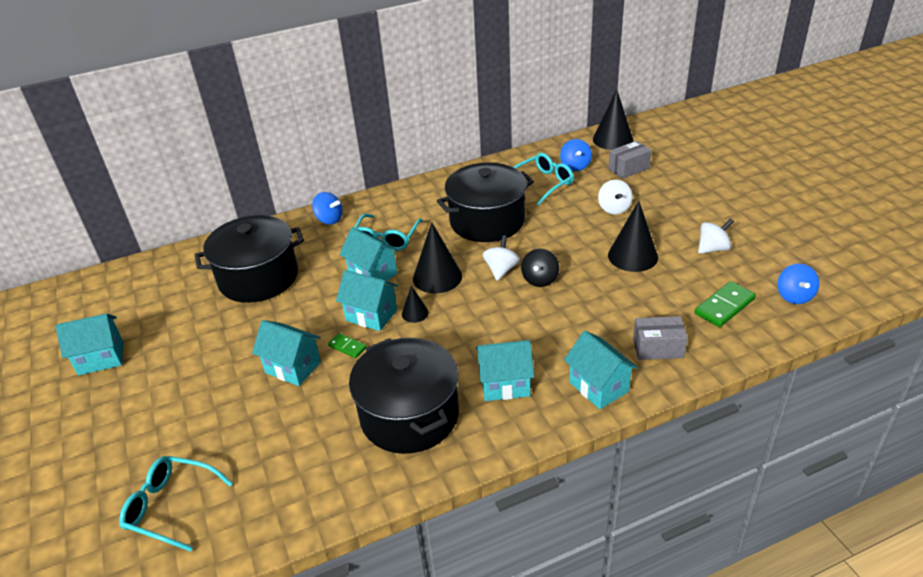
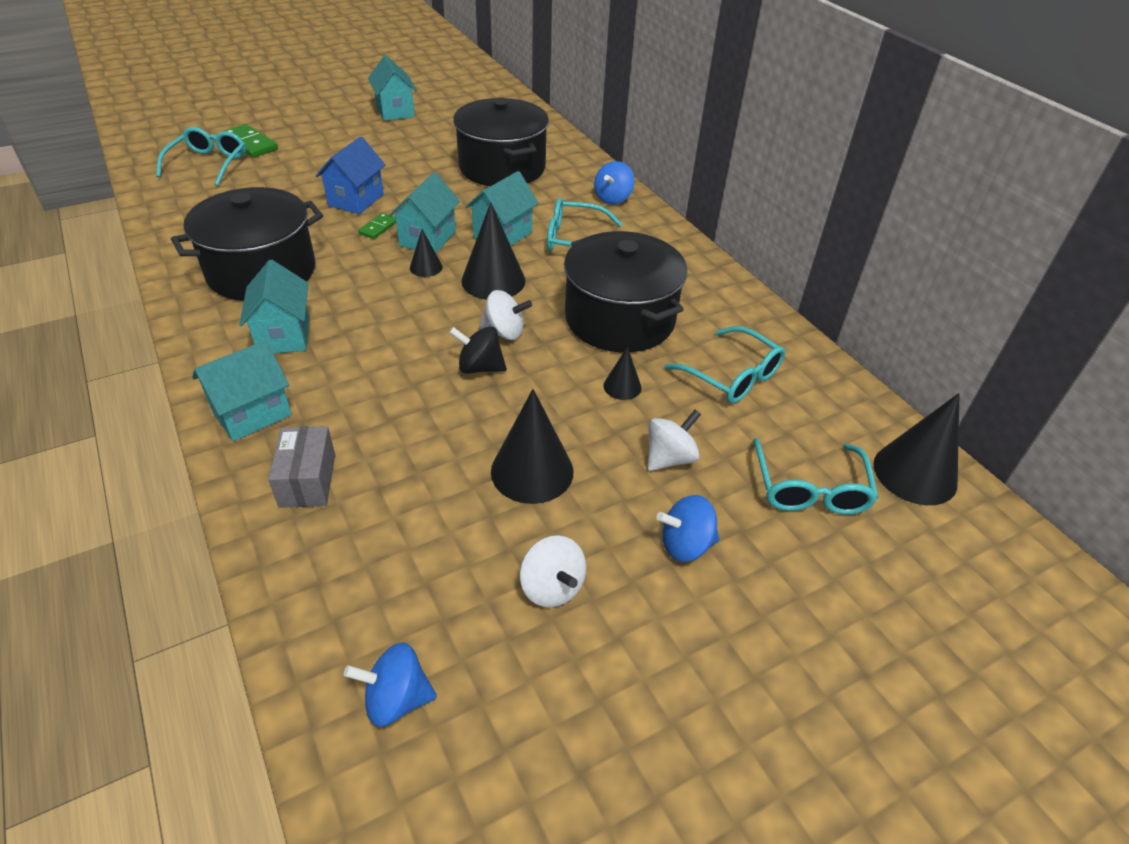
camera: 80 degrees right, 5 degrees up
turquoise house [252,320,321,386] -> blue house [316,137,386,214]
blue spinning top [560,139,592,171] -> blue spinning top moved to [656,495,719,562]
white spinning top [598,180,633,214] -> white spinning top turned 150 degrees clockwise [648,410,701,471]
grey box [608,141,652,179] -> turquoise glasses [753,438,878,515]
green domino [695,281,756,327] -> green domino moved to [222,124,278,158]
none -> black cone [603,347,641,400]

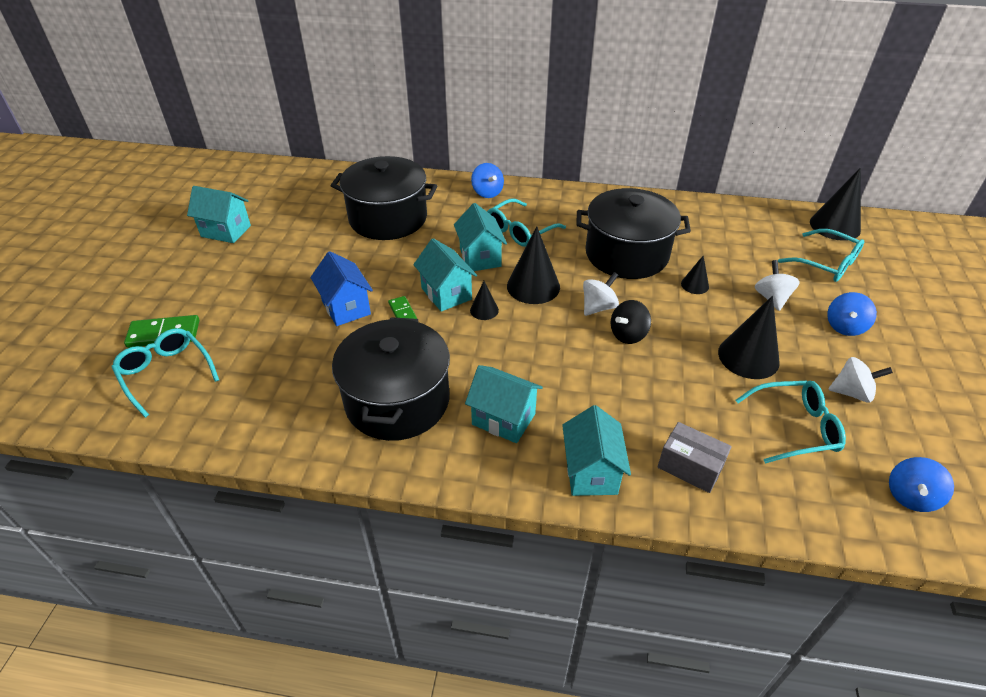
camera: 50 degrees left, 0 degrees up
turquoise glasses [664,326,785,404] -> turquoise glasses moved to [736,381,846,463]

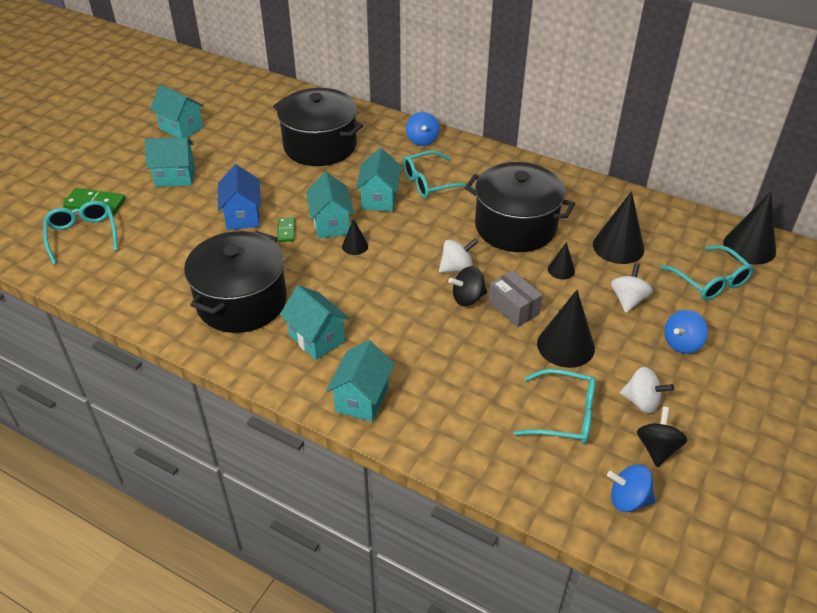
camera: 20 degrees right, 0 degrees up
black cone [507,226,560,304] -> black cone moved to [593,191,644,264]
grey box [657,422,732,493] -> grey box moved to [488,270,543,327]
blue spinning top [889,457,954,512] -> blue spinning top turned 45 degrees clockwise [607,464,655,512]
none -> turquoise house [145,137,195,187]
none -> black spinning top [637,406,688,467]

